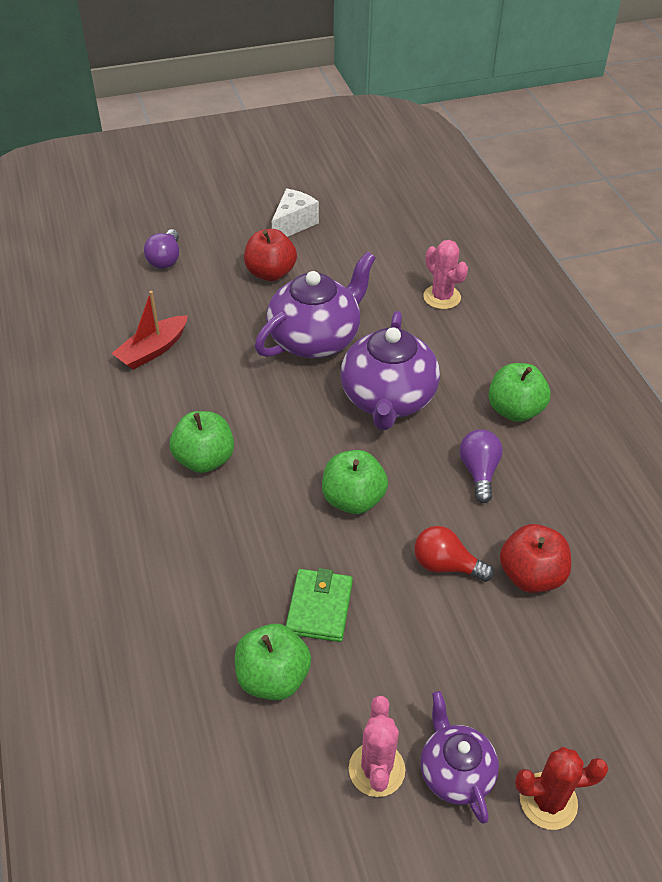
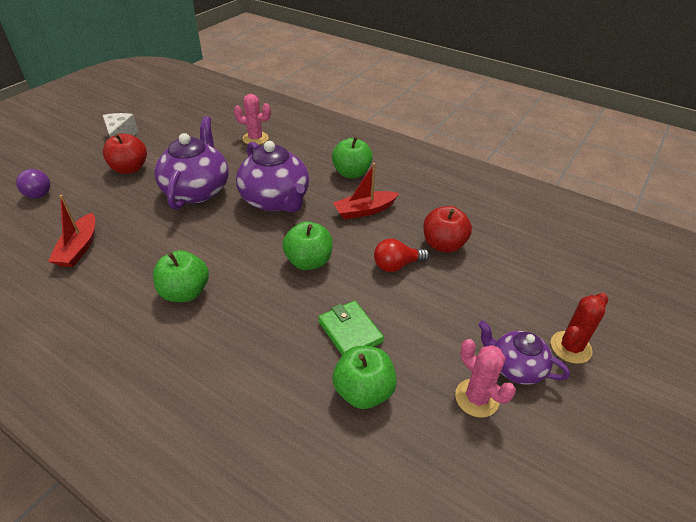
camera: 40 degrees left, 5 degrees down
purple light bulb [460,429,503,503] -> red boat [333,163,399,220]

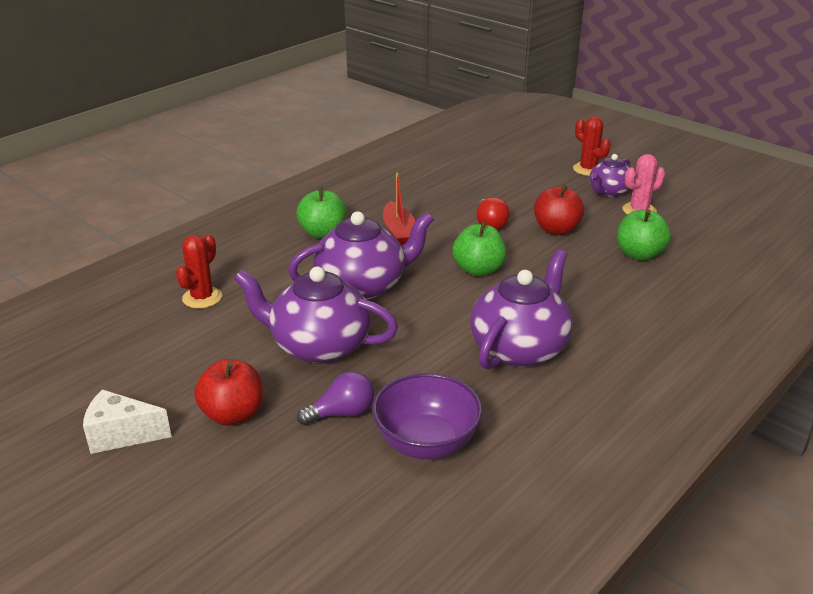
camera: 80 degrees left, 10 degrees down
purple light bulb [16,169,50,198] -> purple light bulb moved to [297,371,374,426]
red boat [48,195,95,267] -> purple bowl [372,373,483,459]
green apple [153,250,209,302] -> purple teapot [470,249,573,370]
pink cactus [234,94,271,145] -> red cactus [176,234,222,309]
green wallet [318,301,384,355] -> none
red apple [423,206,472,253] -> red apple moved to [534,184,584,235]

